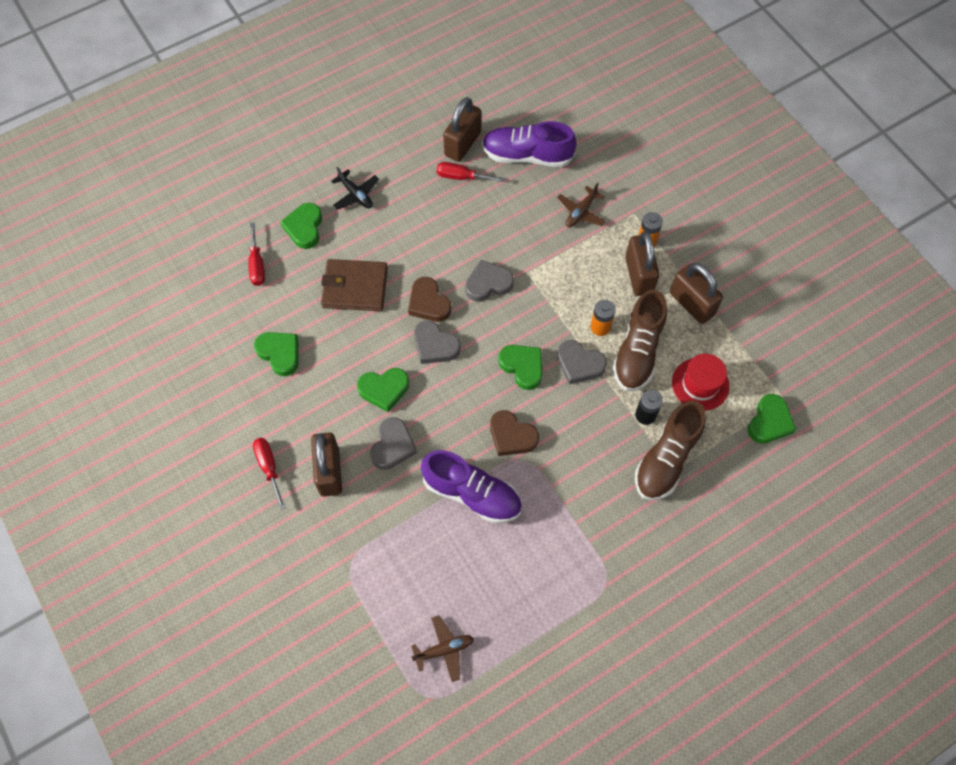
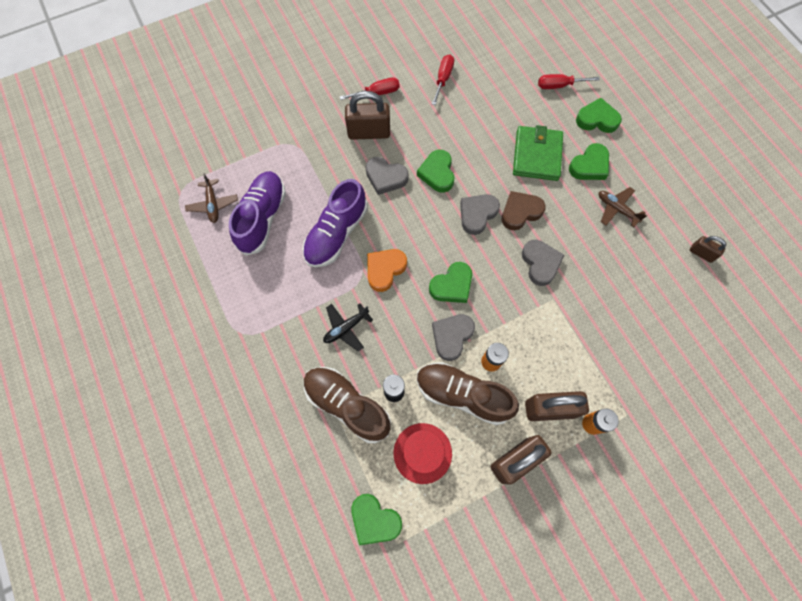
camera: 95 degrees right, 5 degrees up
green heart [254,332,299,376] -> green heart moved to [569,143,609,180]
brown wallet [321,259,388,311] -> green wallet [513,125,563,181]
black plane [331,167,379,210] -> black plane moved to [323,303,373,352]
red screwdriver [436,162,505,182] -> red screwdriver moved to [432,55,454,105]
brown padlock [443,97,481,162] -> brown padlock [690,236,726,263], size x0.54
purple shoe [482,121,577,167] -> purple shoe moved to [229,171,286,256]
brown heart [490,410,539,456] -> orange heart [367,249,407,292]
brown plane [556,183,606,227] -> brown plane moved to [599,187,647,227]

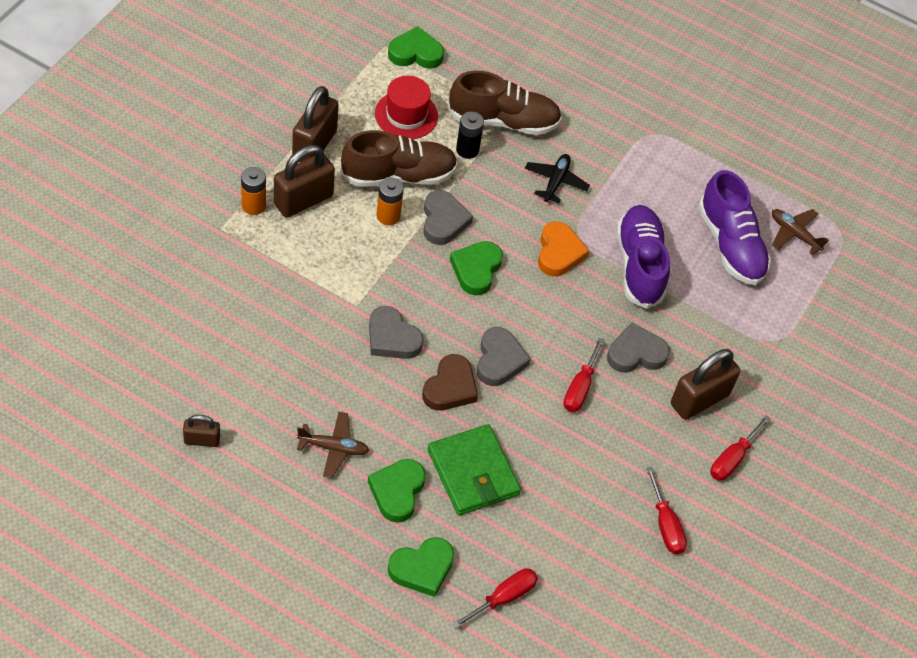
camera: 140 degrees right, 15 degrees down
green heart [417,149,455,193] -> red screwdriver [563,337,604,412]

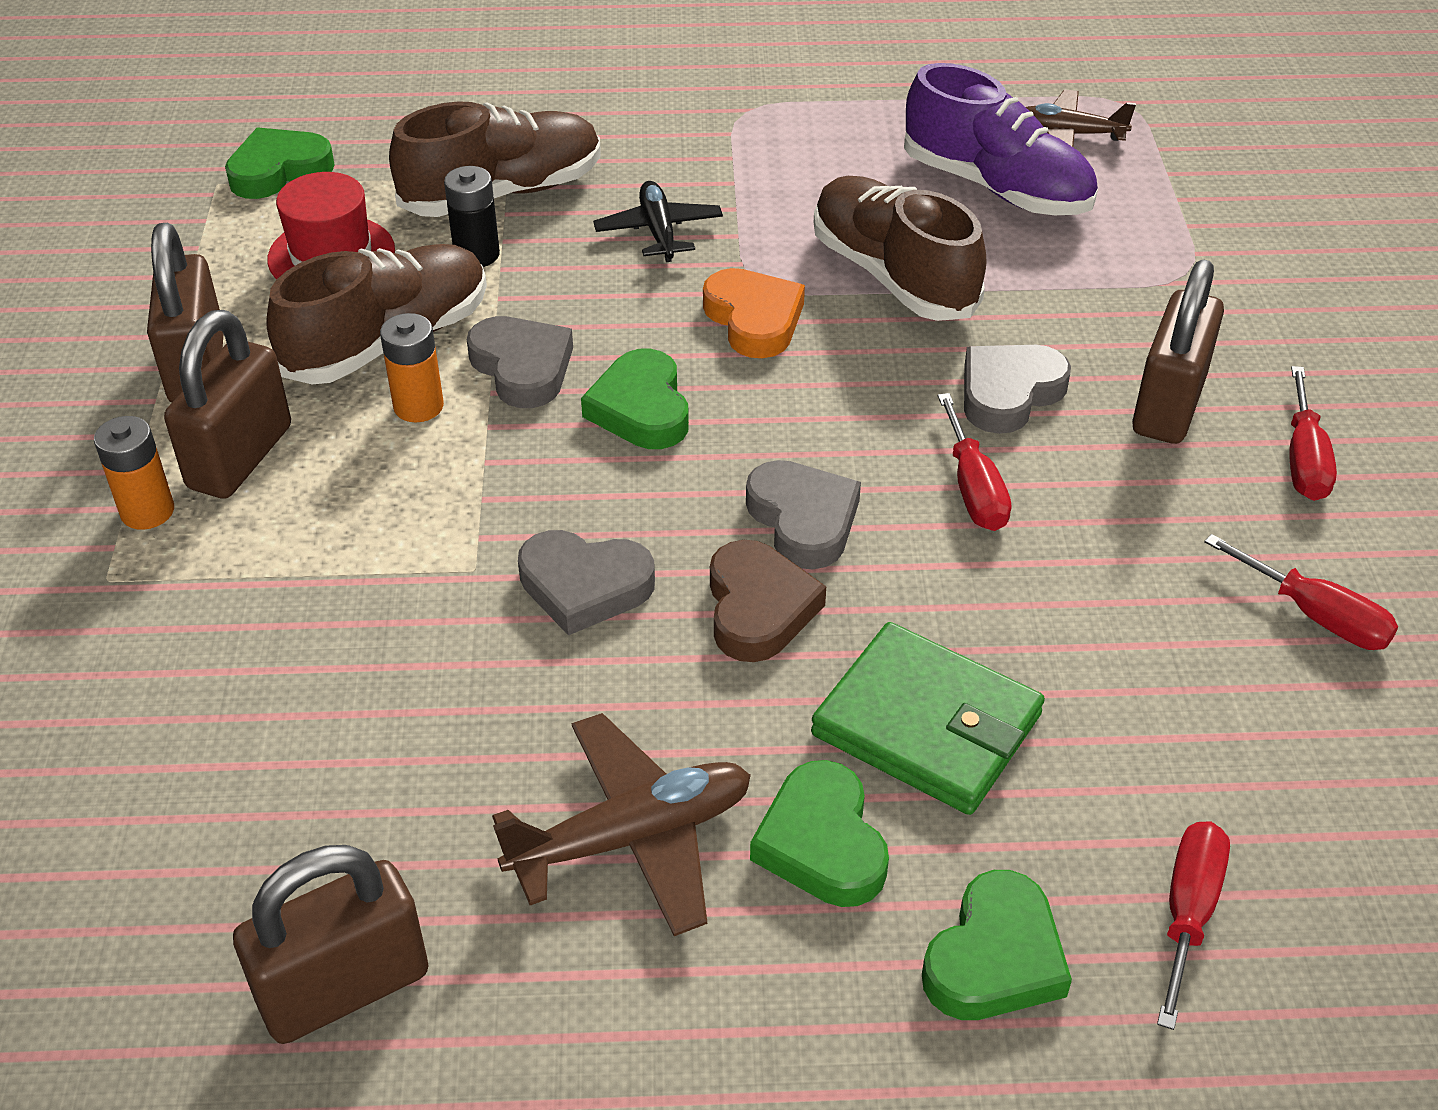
camera: 25 degrees left, 10 degrees down
brown padlock [183,415,220,447] -> brown padlock [233,845,428,1044], size x1.86
brown plane [297,412,369,478] -> brown plane [492,713,751,936], size x1.52
purple shoe [617,205,670,309] -> brown shoe [814,176,987,321]

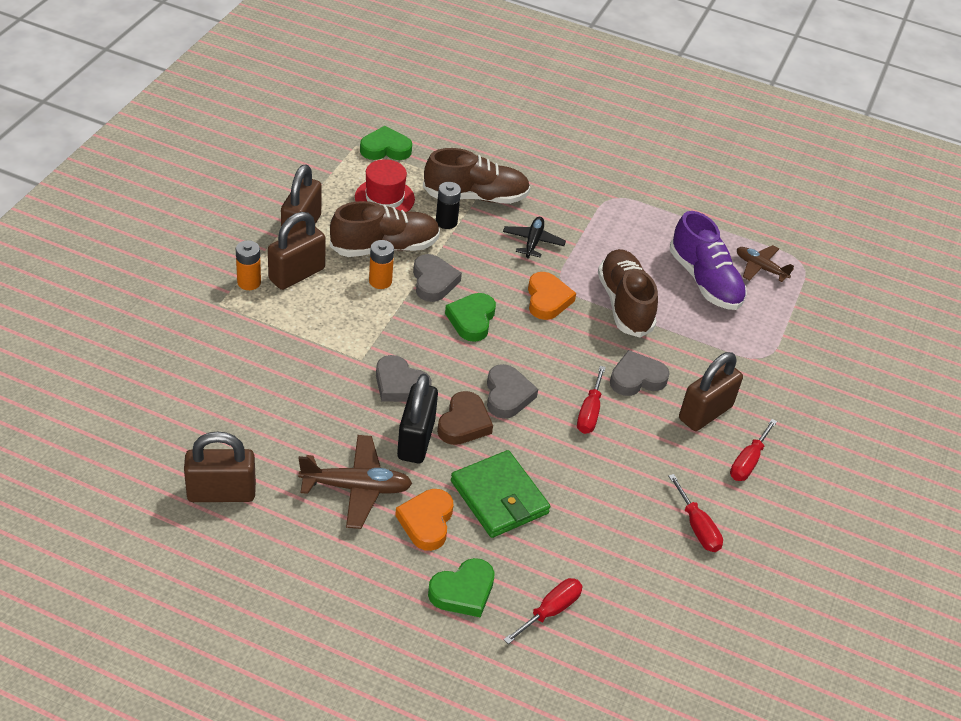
camera: 20 degrees right, 0 degrees up
green heart [750,760,889,907] -> orange heart [395,489,453,551]
none -> black padlock [397,374,438,463]

